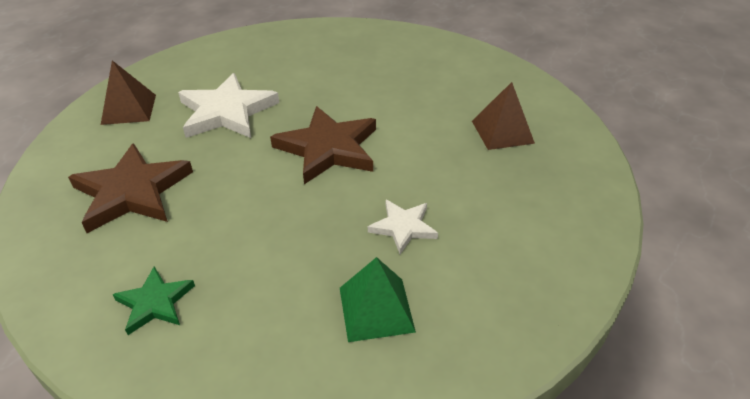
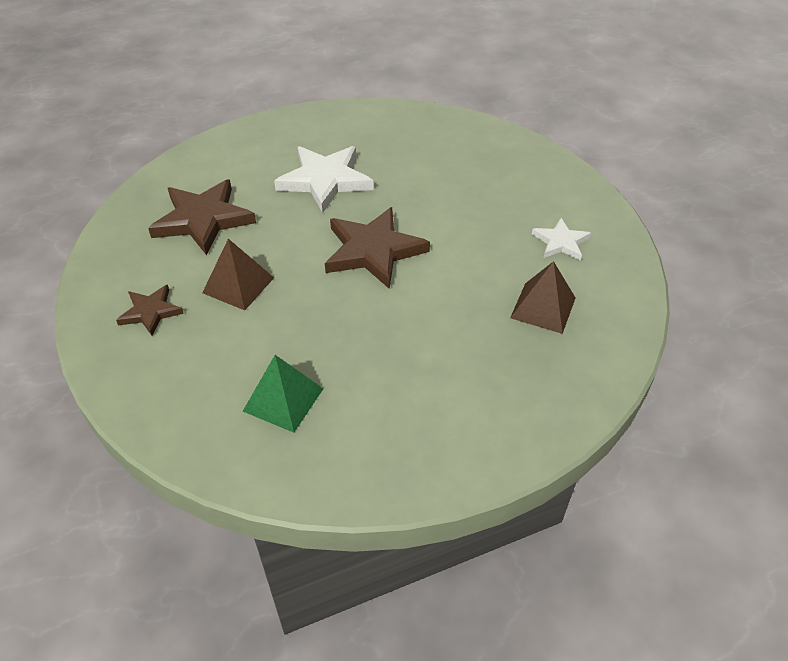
camera: 35 degrees right, 5 degrees up
brown pyramid [101,60,156,125] -> brown pyramid moved to [202,239,274,310]
green star [112,266,195,335] -> brown star [116,285,184,336]
white star [368,200,438,254] -> white star moved to [532,218,591,261]

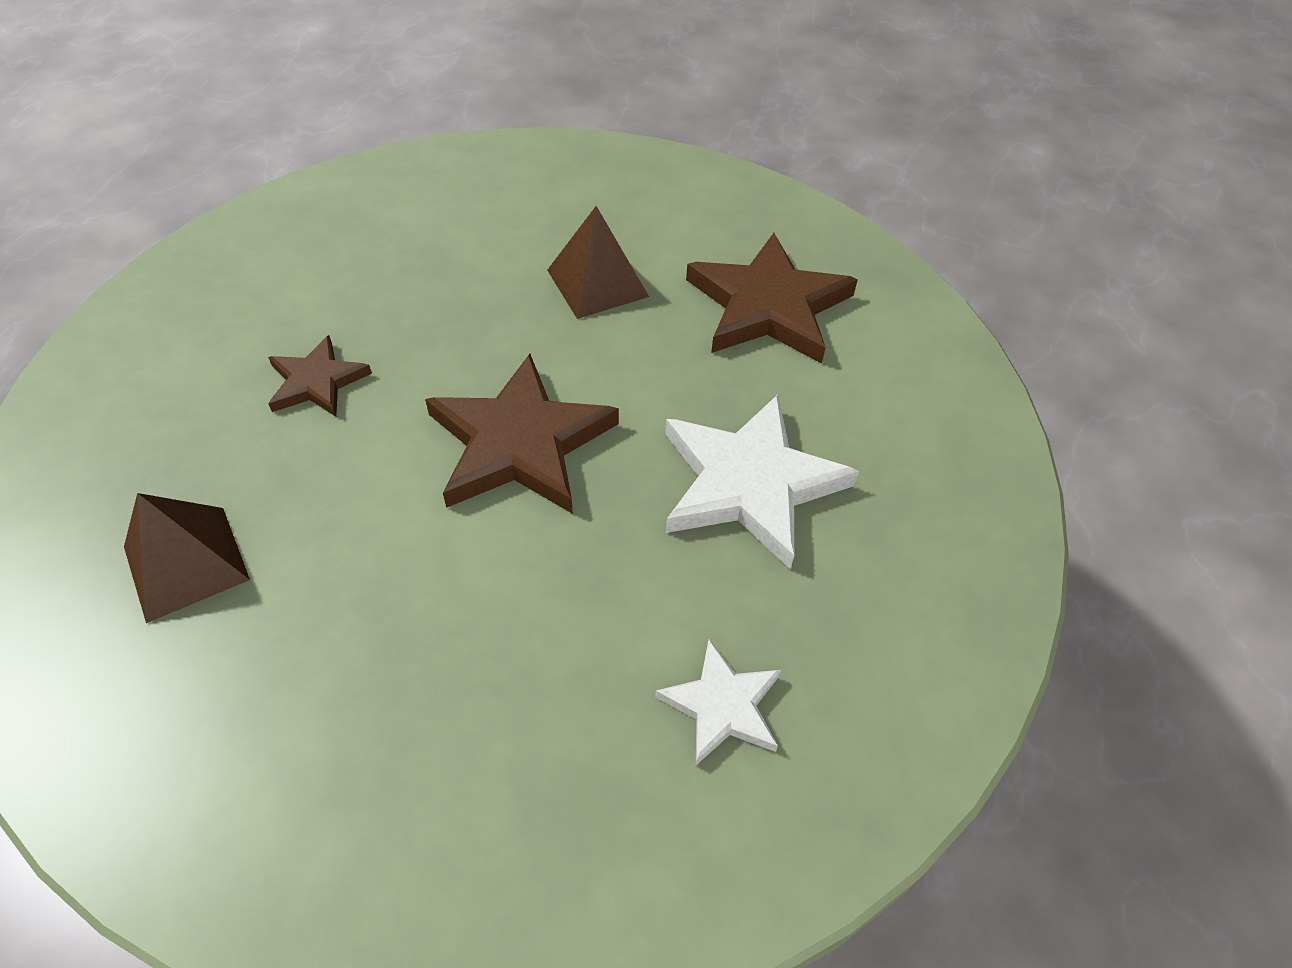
camera: 125 degrees right, 5 degrees up
brown star [116,285,184,336] -> brown star moved to [268,335,372,417]
green pyramid [243,355,323,433] -> none
white star [532,218,591,261] -> white star moved to [655,639,781,765]

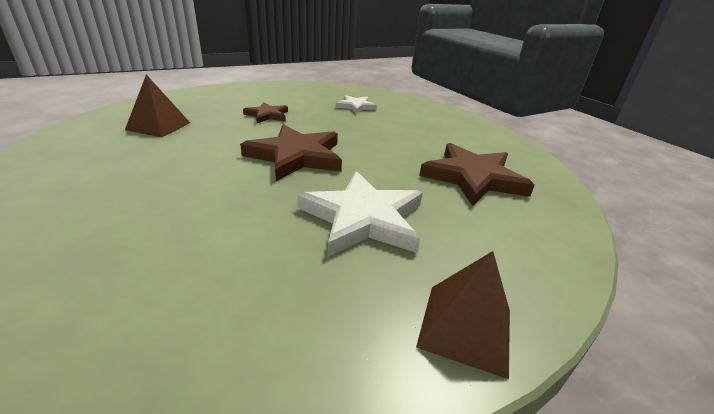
camera: 45 degrees right, 20 degrees down
brown pyramid [547,206,649,319] -> brown pyramid moved to [416,251,510,379]
white star [655,639,781,765] -> white star moved to [336,95,377,114]

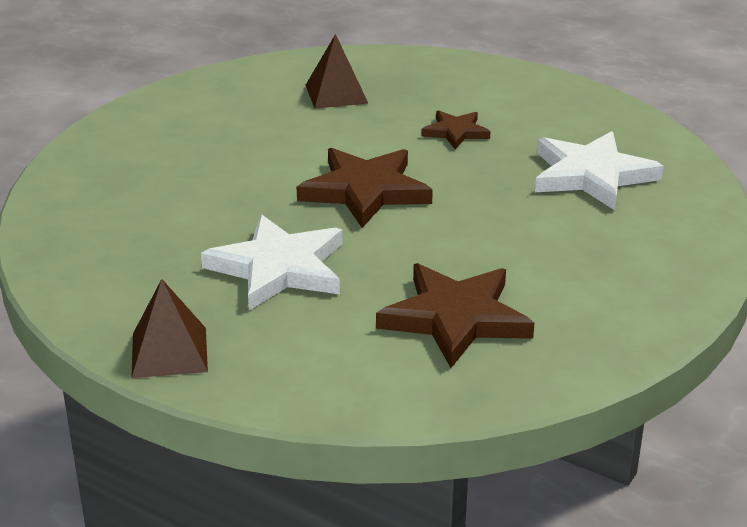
camera: 65 degrees right, 0 degrees up
white star [336,95,377,114] -> white star [535,131,663,210], size x1.81

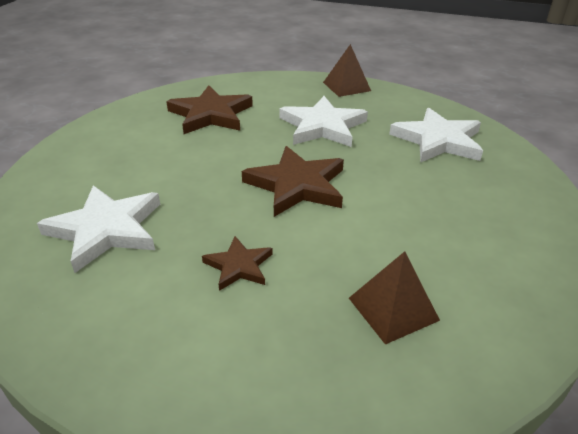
camera: 165 degrees right, 5 degrees up
none -> white star [389,108,483,163]

